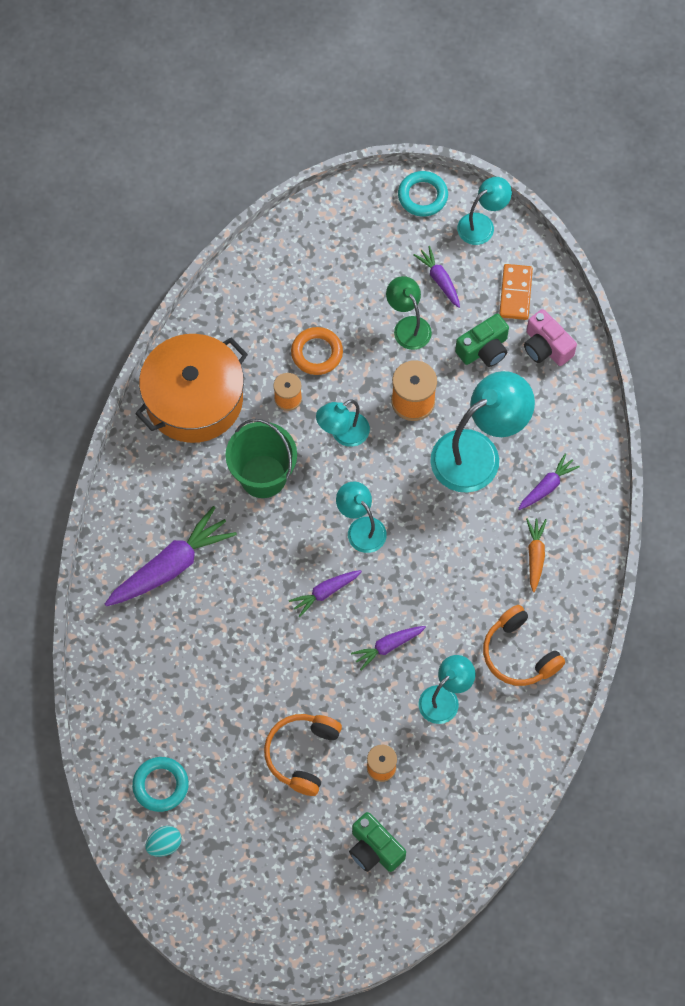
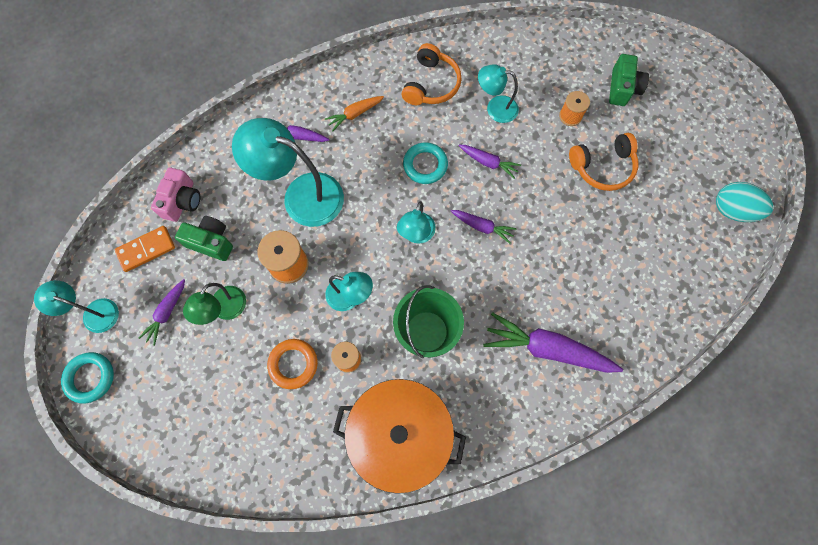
camera: 125 degrees left, 5 degrees up
turquoise ring [132,757,189,812] -> turquoise ring moved to [403,142,448,184]
turquoise egg [145,826,182,857] -> turquoise egg [716,182,773,222], size x1.63

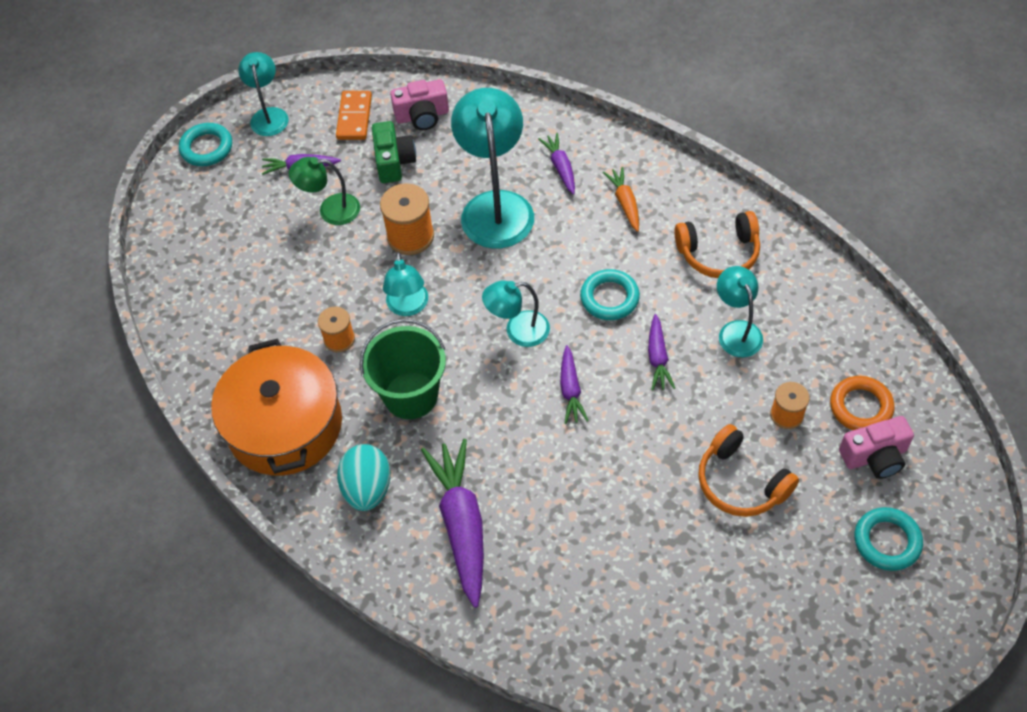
camera: 65 degrees right, 15 degrees down
orange domino [115,226,175,272] -> orange domino turned 60 degrees clockwise [336,91,372,140]
orange ring [267,339,318,389] -> orange ring moved to [830,376,895,430]
orange carrot [325,96,384,131] -> orange carrot turned 45 degrees clockwise [603,167,639,232]
green camera [609,54,649,106] -> pink camera [839,416,914,479]
turquoise egg [716,182,773,222] -> turquoise egg moved to [337,444,391,511]
none -> turquoise ring [855,507,923,571]

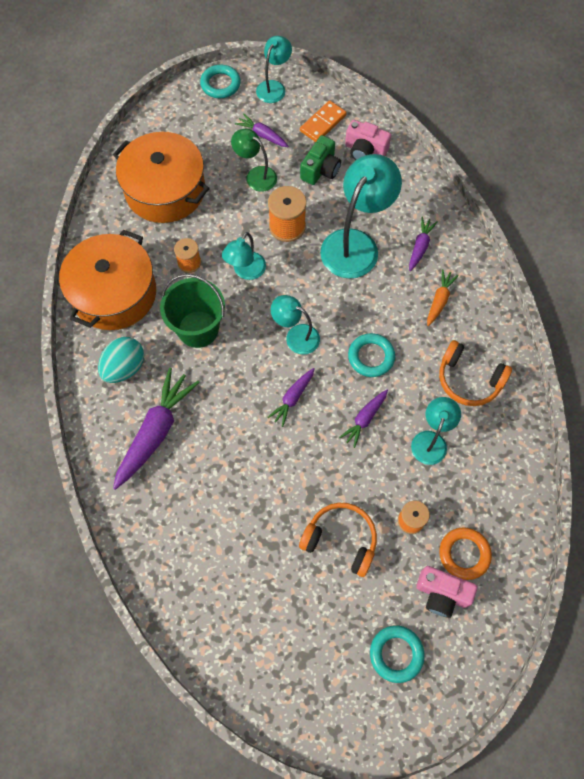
camera: 35 degrees right, 10 degrees up
orange headphones [698,424,799,517] -> orange headphones turned 120 degrees clockwise [299,503,377,577]
none -> orange pot [113,132,210,223]

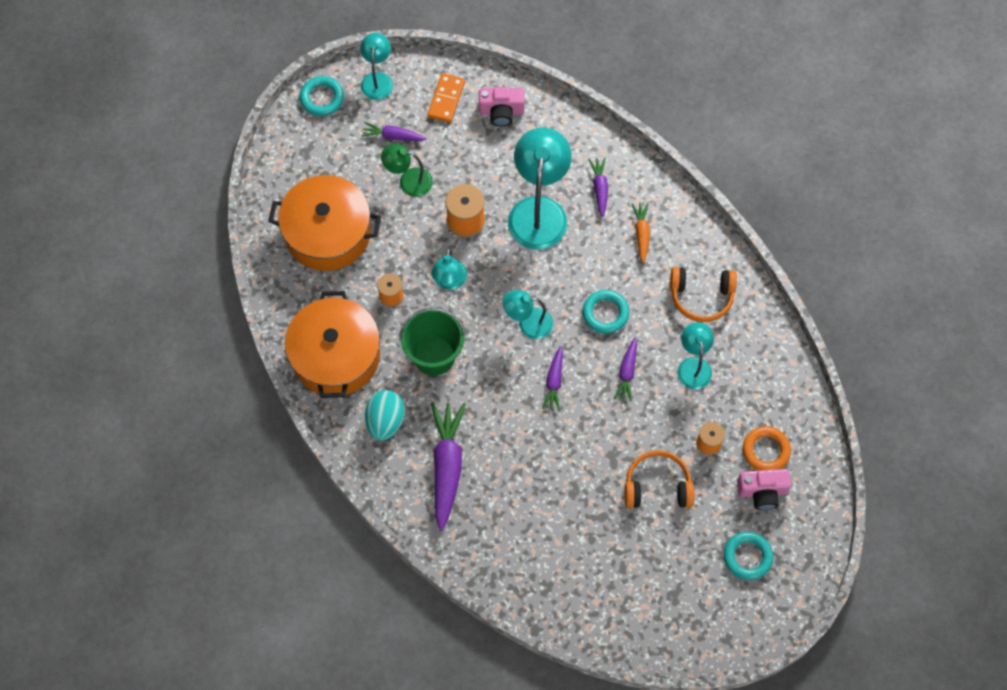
camera: 25 degrees left, 0 degrees up
green camera [300,135,341,185] -> none

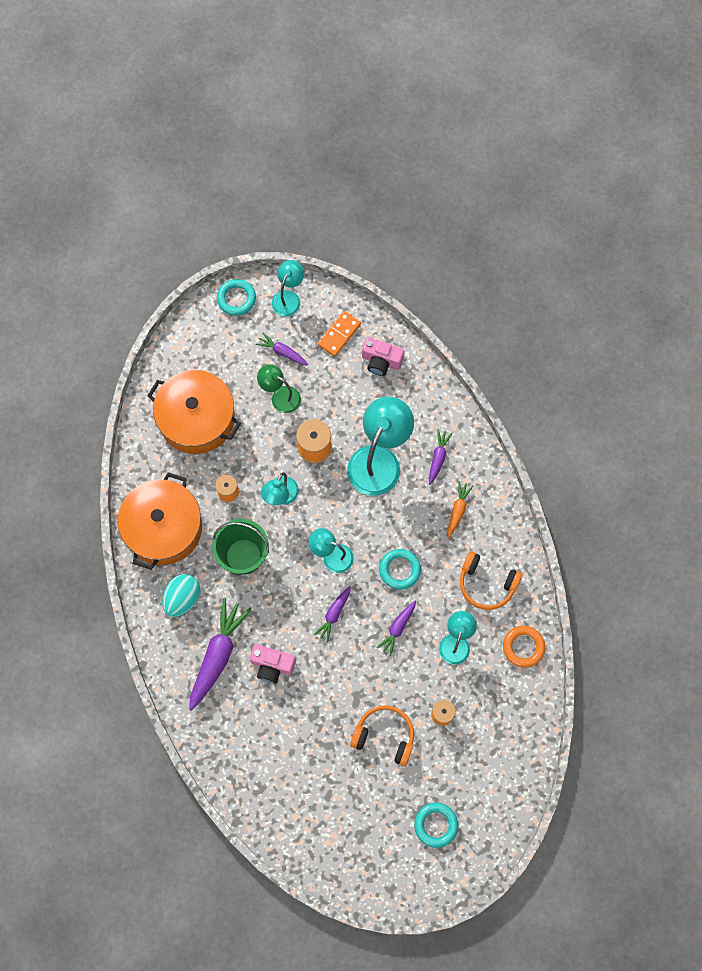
camera: 20 degrees right, 5 degrees up
pink camera [737,469,791,510] -> pink camera moved to [250,645,296,684]
orange ring [743,426,791,471] -> orange ring moved to [503,626,545,668]

